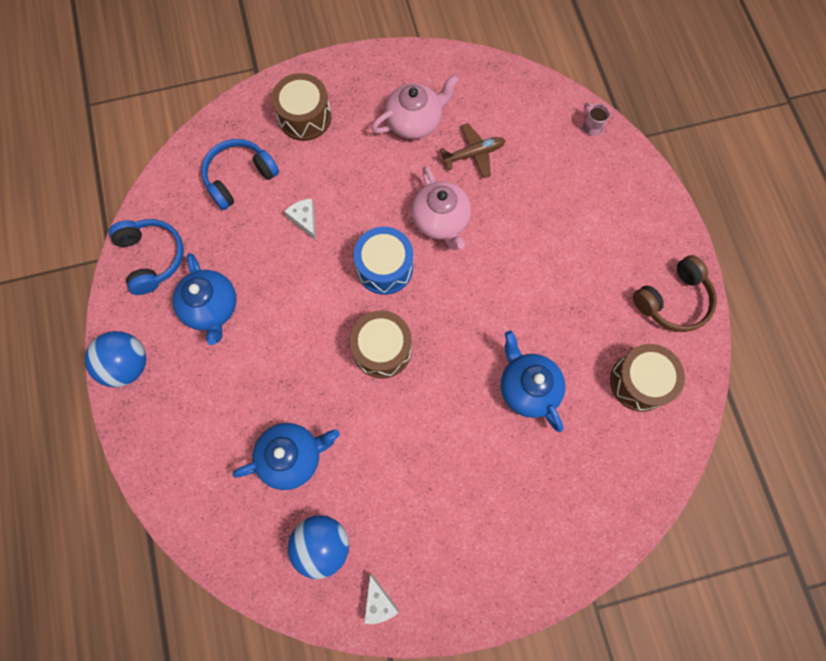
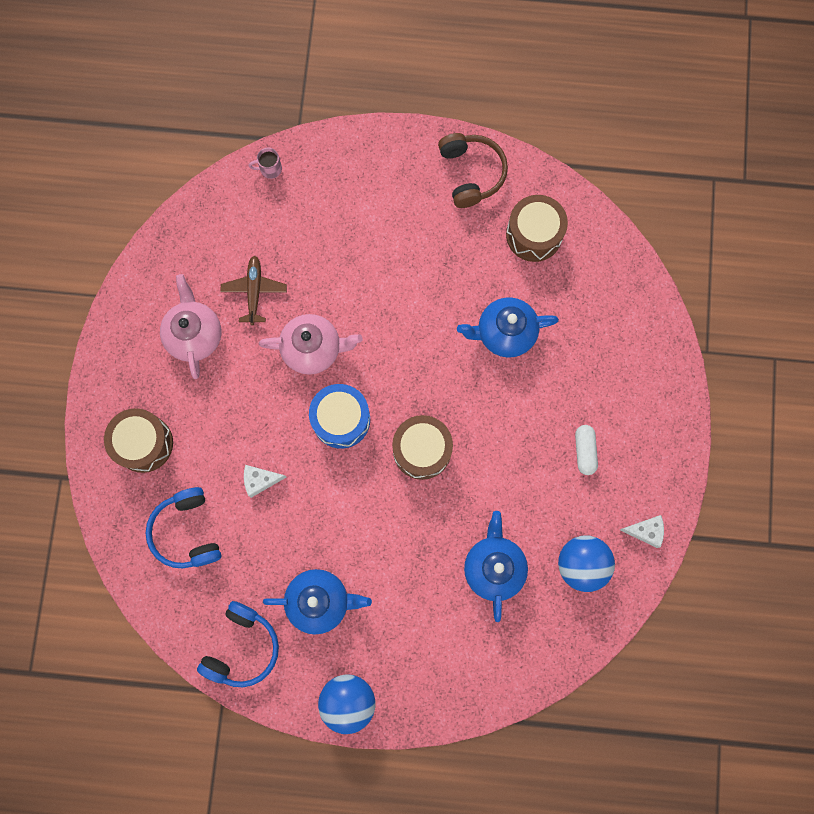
camera: 70 degrees left, 5 degrees up
blue headphones [109,219,184,295] -> blue headphones turned 120 degrees clockwise [197,601,279,687]
none -> white capsule [575,425,598,475]

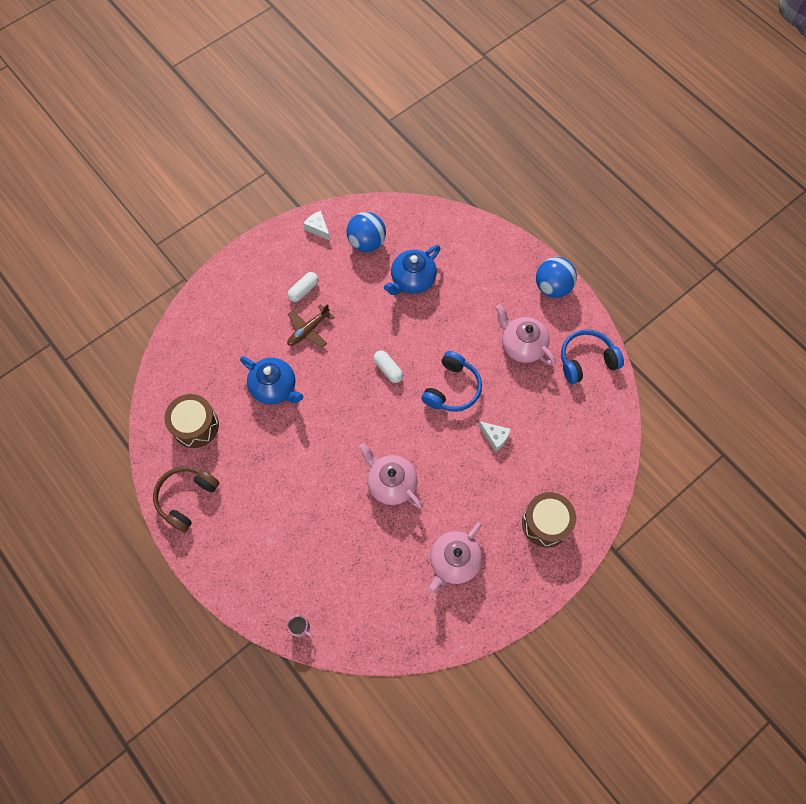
camera: 135 degrees left, 10 degrees down
blue headphones [146,487,221,569] -> blue headphones moved to [421,351,482,412]
brown plane [220,256,287,325] -> brown plane moved to [287,304,334,348]
blue teapot [263,569,372,635] -> pink teapot [496,304,556,366]
blue drum [309,384,370,449] -> none
brown drum [392,415,453,480] -> white capsule [373,350,403,383]

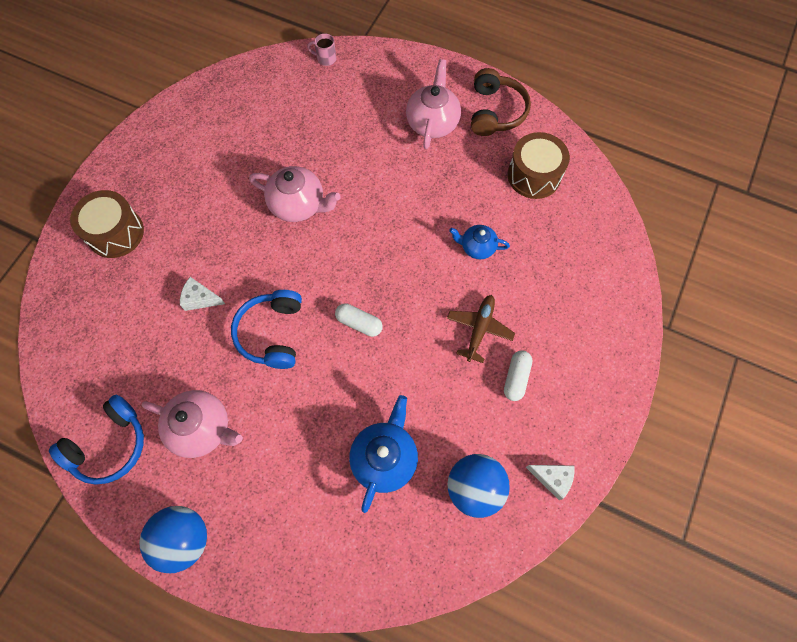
camera: 155 degrees right, 0 degrees up
blue teapot [240,356,304,405] -> blue teapot [449,225,510,259], size x0.61
pink teapot [428,522,482,594] -> pink teapot moved to [406,59,461,149]

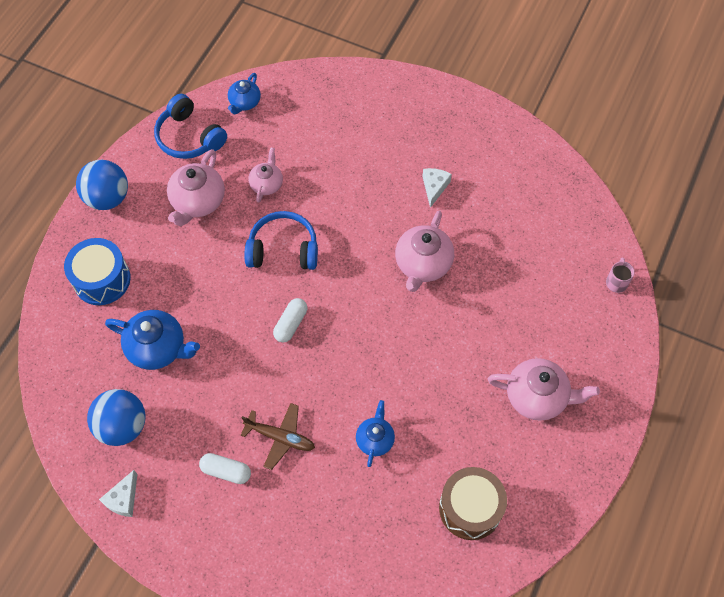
camera: 90 degrees right, 5 degrees down
brown drum [70,190,144,258] -> none
white cheese [180,277,225,311] -> white cheese moved to [422,168,452,208]
brown headphones [471,68,531,136] -> none
none -> blue drum [64,238,131,305]
none -> blue teapot [228,73,261,114]
none -> pink teapot [248,147,283,203]

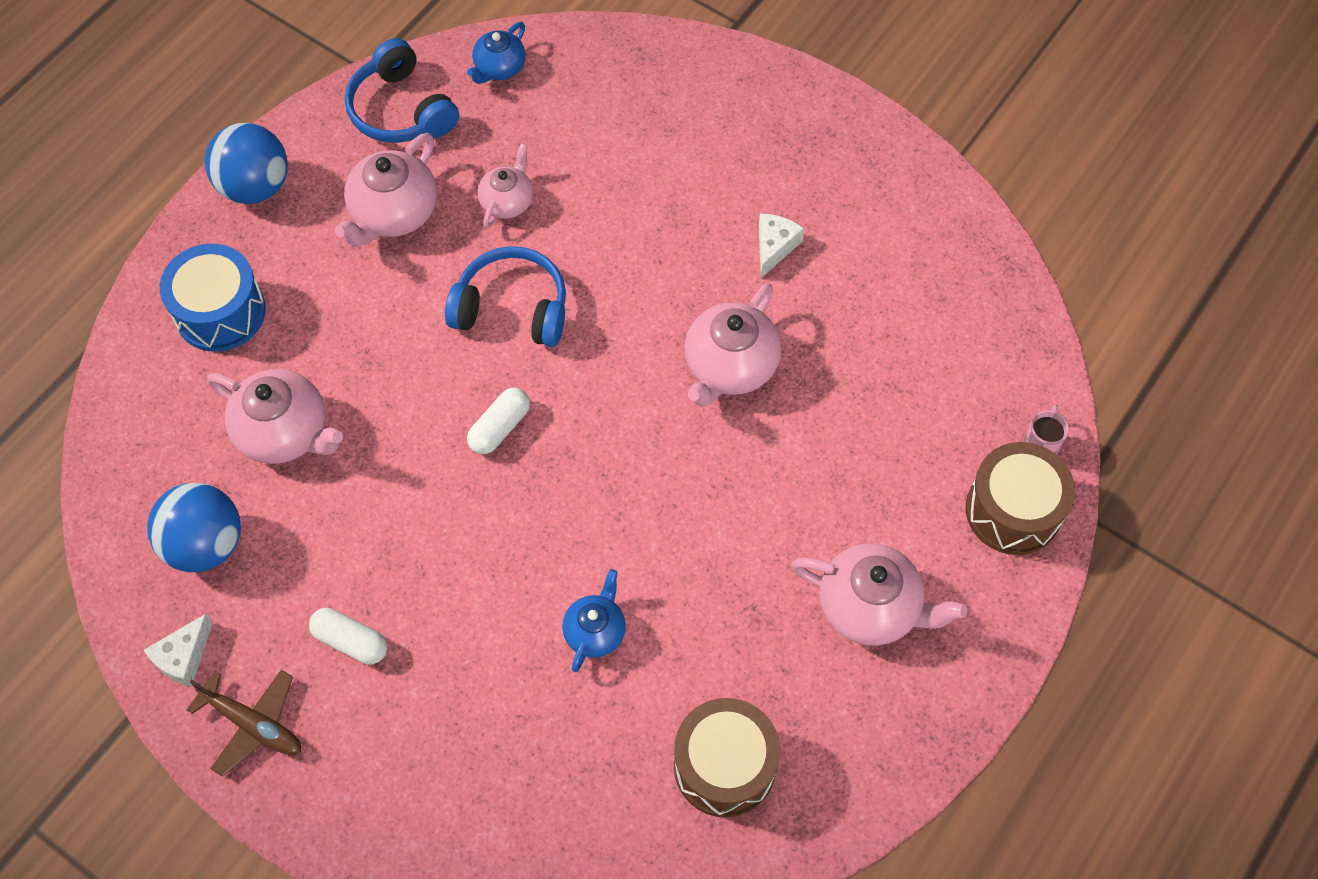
camera: 10 degrees right, 0 degrees up
blue teapot [105,310,200,370] -> pink teapot [207,369,343,464]
brown plane [241,403,315,470] -> brown plane moved to [187,670,301,777]
none -> brown drum [966,442,1075,555]

